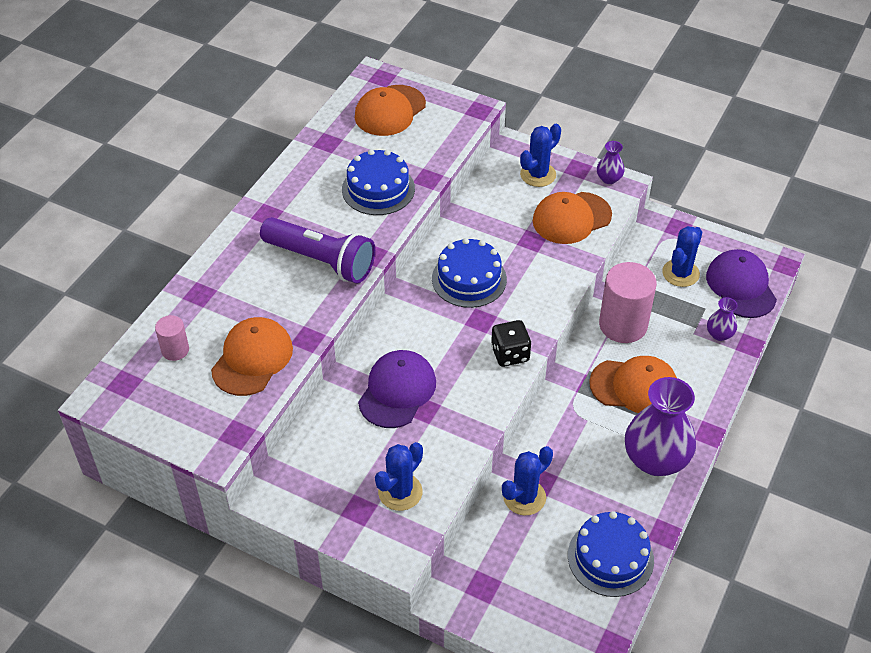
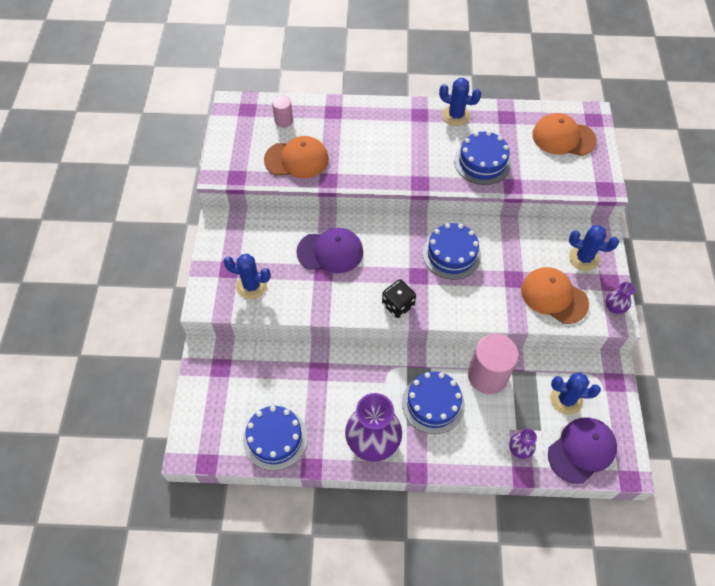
camera: 65 degrees right, 10 degrees up
purple flashlight [260,217,375,283] -> none
blue cactus [502,446,553,515] -> blue cactus moved to [439,78,481,126]
orange cap [589,356,677,413] -> blue cake [402,372,465,434]

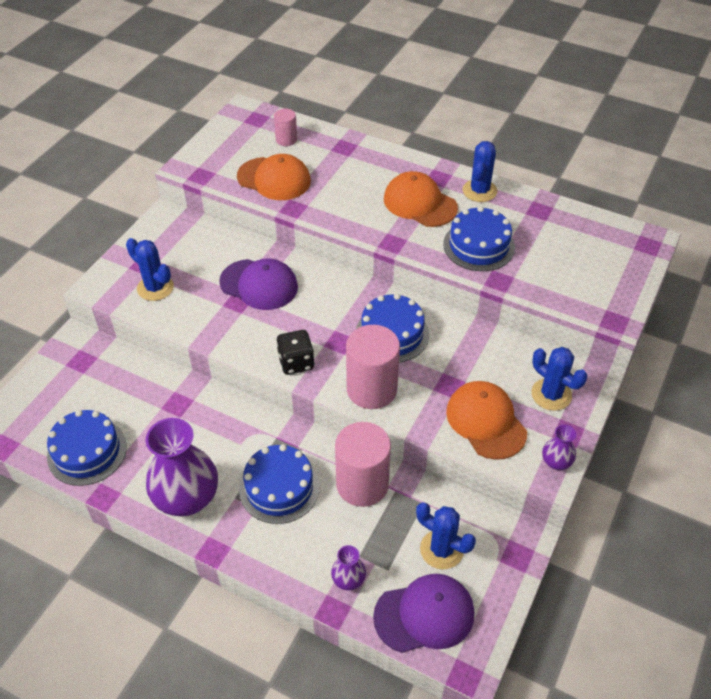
camera: 25 degrees right, 10 degrees down
blue cactus [439,78,481,126] -> blue cactus turned 60 degrees clockwise [463,141,497,202]
orange cap [532,113,597,156] -> orange cap moved to [384,171,458,227]
none -> pink cylinder [346,325,400,409]

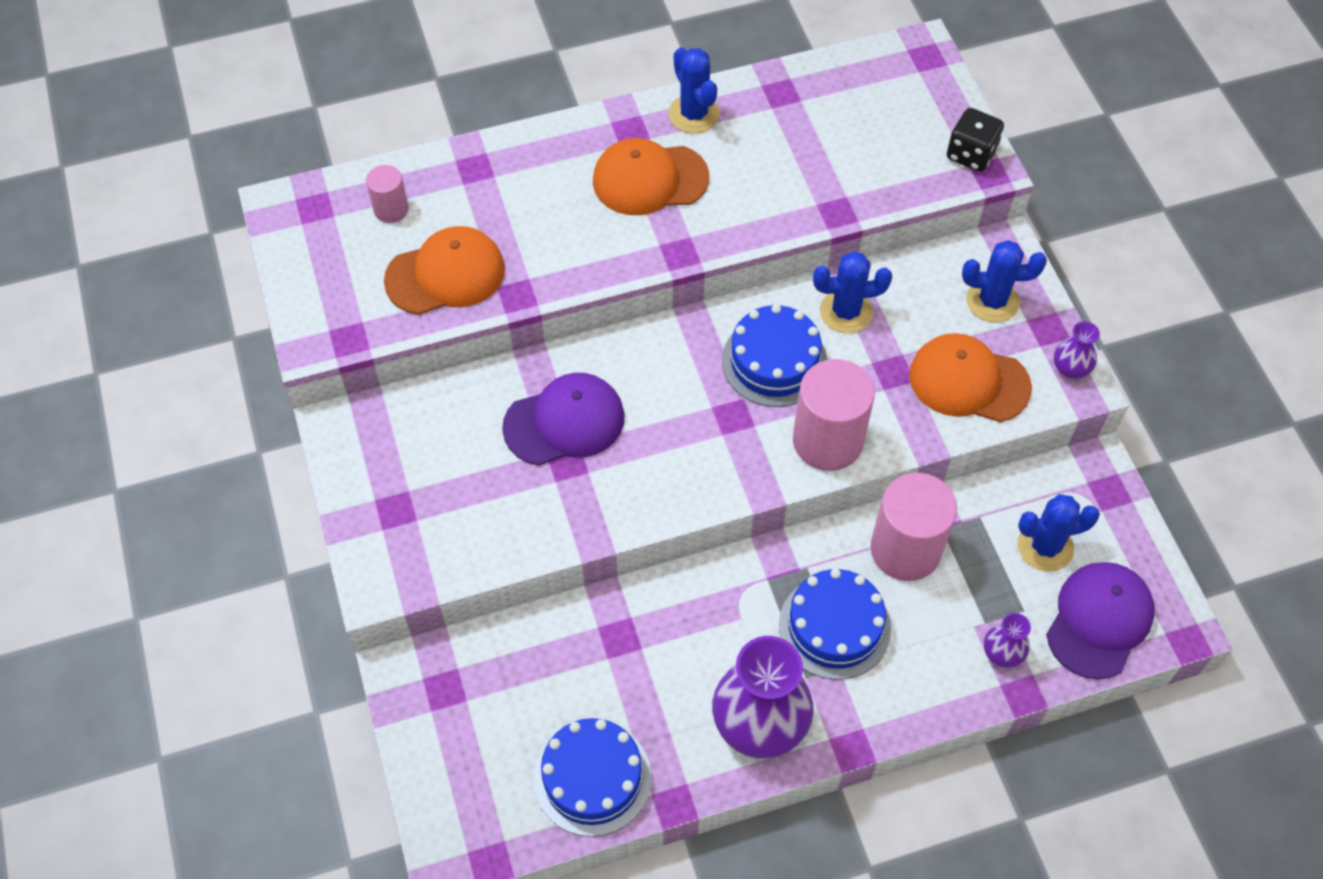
camera: 45 degrees left, 10 degrees up
blue cactus [126,238,174,301] -> blue cactus moved to [813,251,892,333]
black dice [276,330,314,375] -> black dice moved to [947,108,1004,172]
blue cake [443,206,515,271] -> none

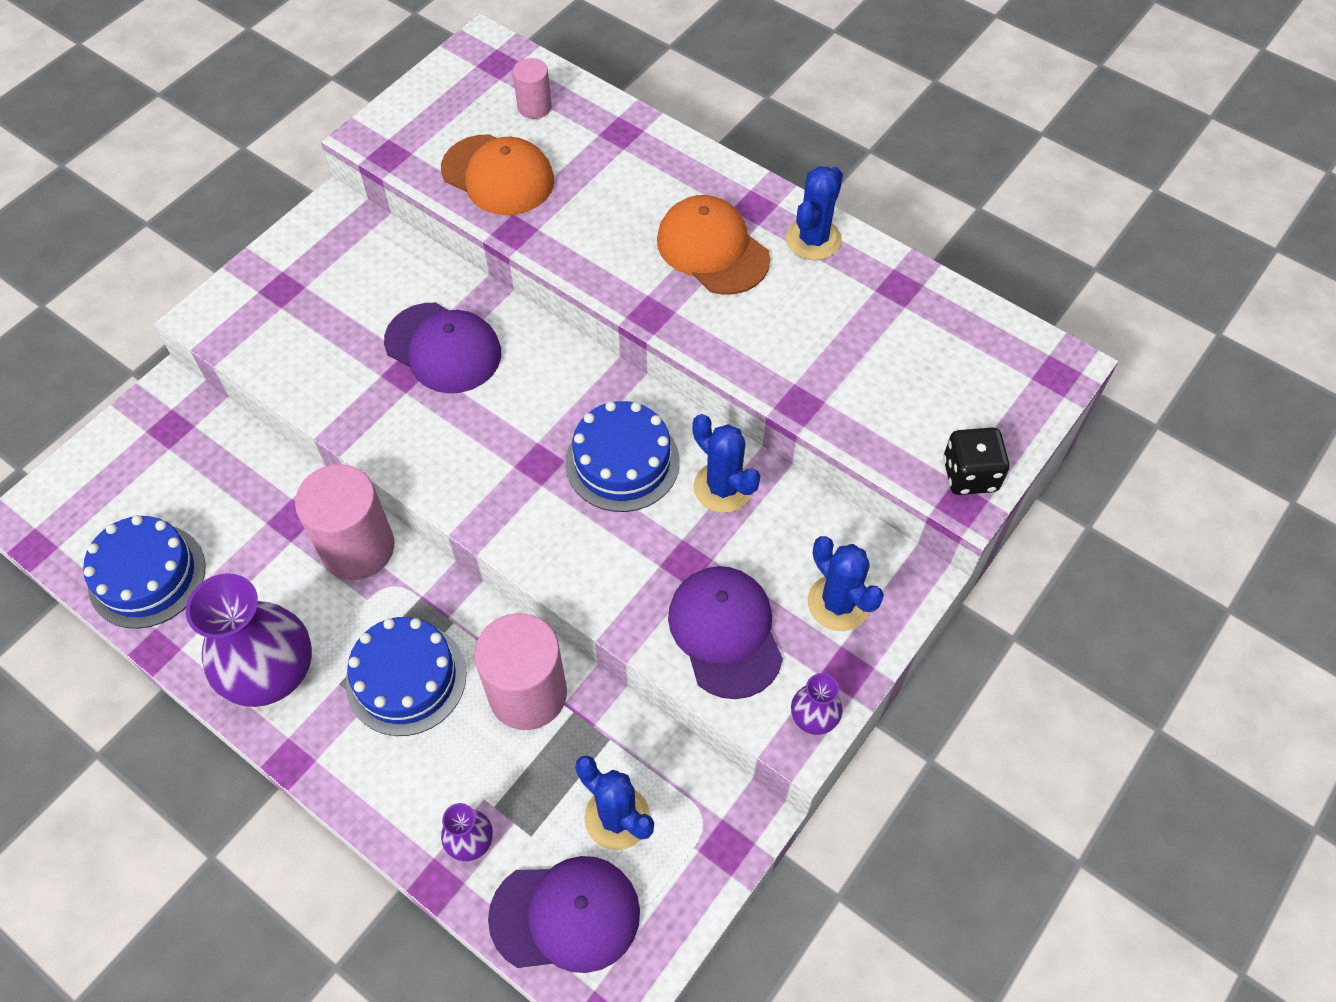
camera: 55 degrees right, 0 degrees up
pink cylinder [793,359,875,471] -> pink cylinder moved to [295,464,394,580]
orange cap [909,333,1032,422] -> purple cap [668,566,783,699]

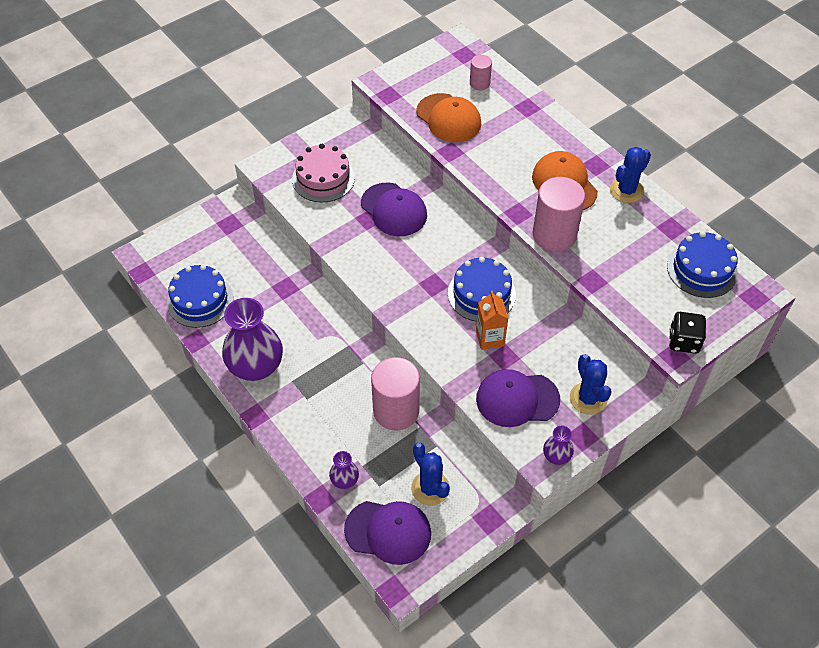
camera: 15 degrees right, 5 degrees down
pink cylinder [295,464,394,580] -> pink cylinder moved to [533,177,585,251]
blue cake [346,617,466,736] -> blue cake moved to [667,231,738,298]
purple cap [668,566,783,699] -> purple cap turned 90 degrees counterclockwise [476,369,560,427]
blue cactus [692,414,760,513] -> none
none -> pink cake [292,144,355,202]
none -> orange carton [476,291,508,350]

